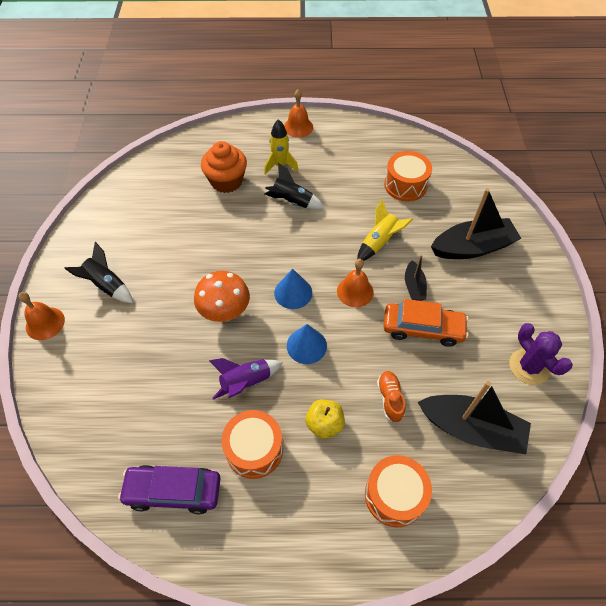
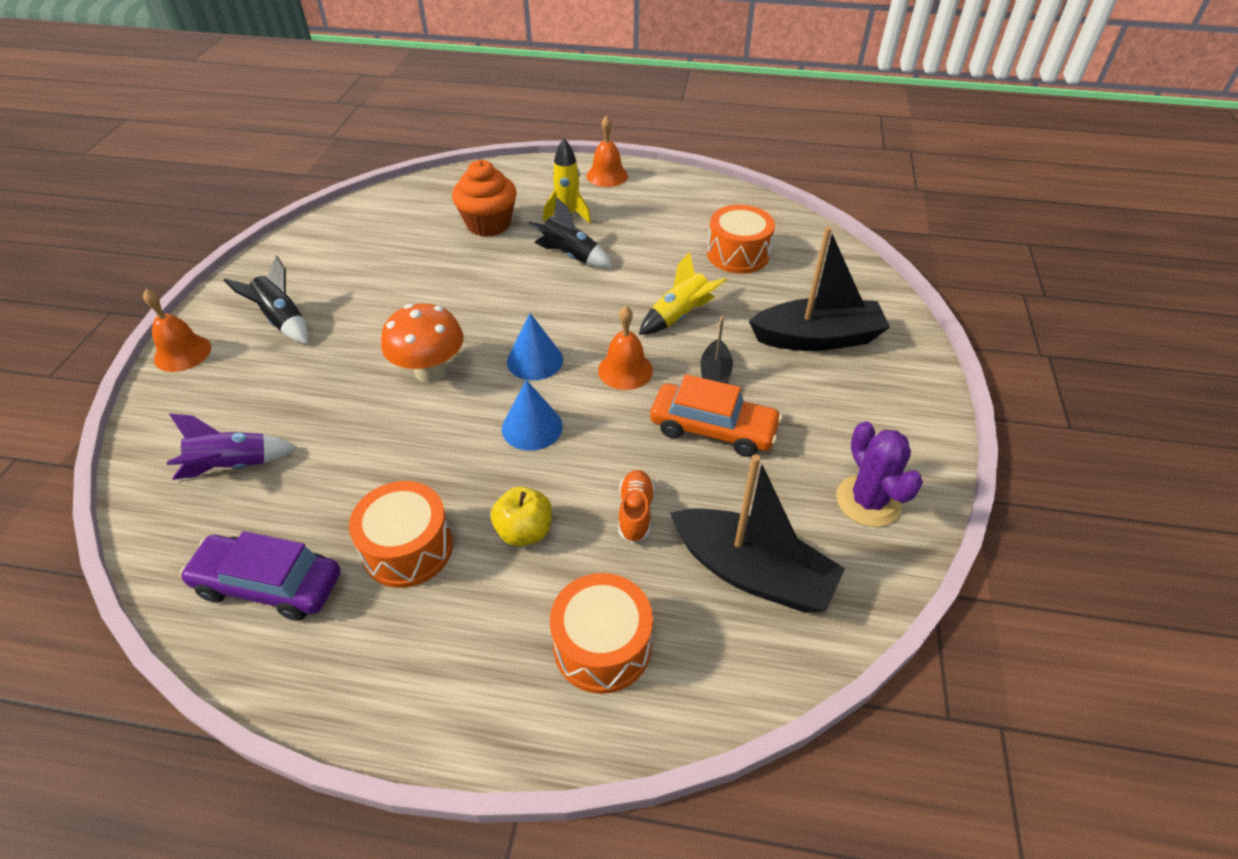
camera: 10 degrees right, 10 degrees down
purple rocket [209,358,282,400] -> purple rocket moved to [167,414,297,480]

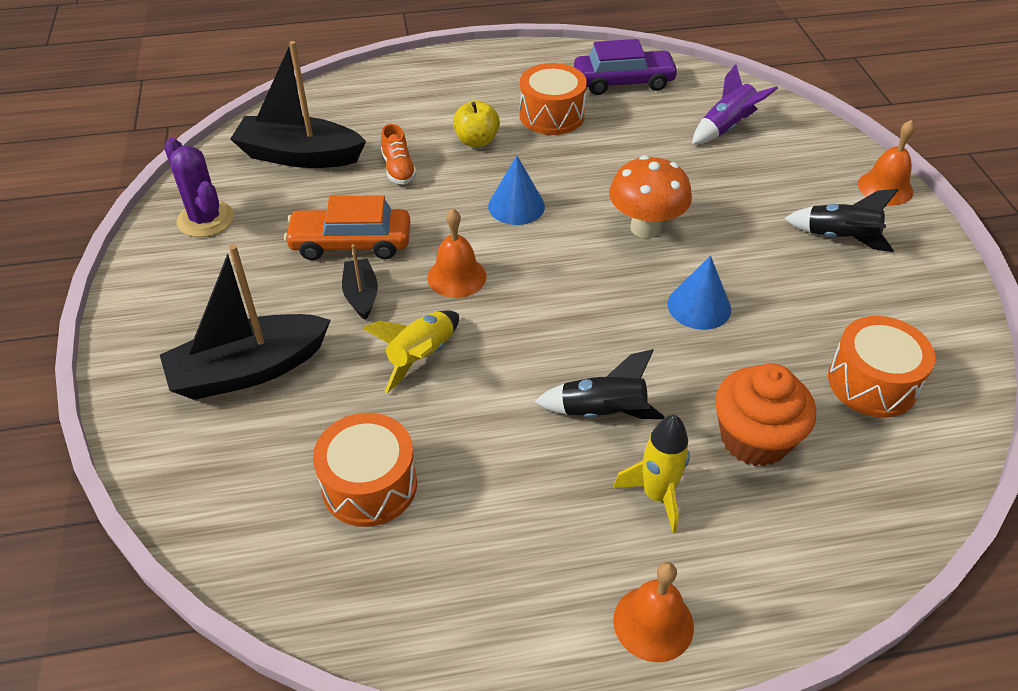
camera: 160 degrees right, 0 degrees up
blue cone [507,313,563,380] -> blue cone moved to [668,256,731,330]
orange drum [550,573,653,694] -> orange drum moved to [828,316,935,418]

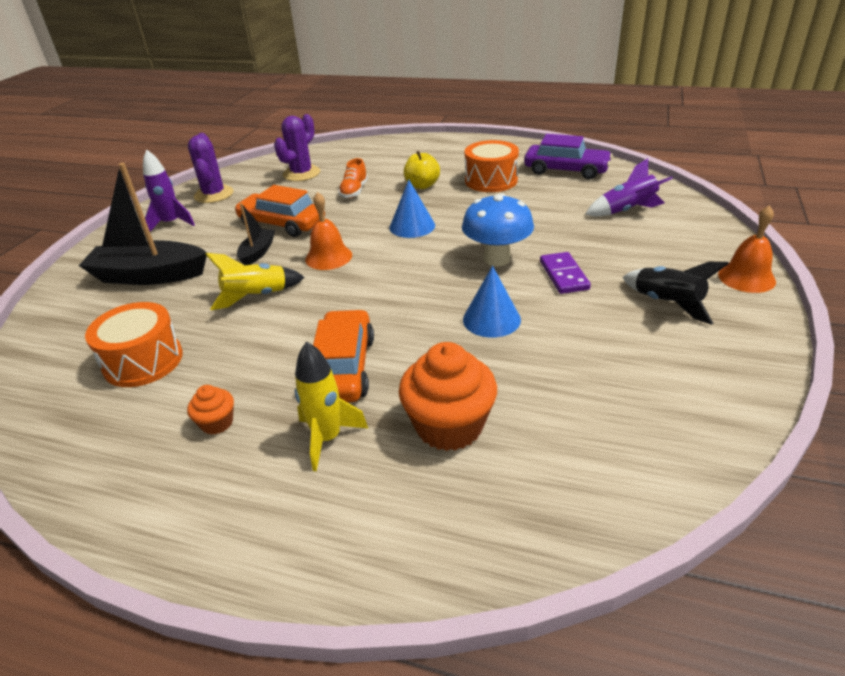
camera: 30 degrees right, 10 degrees down
black boat [230,41,366,168] -> purple cactus [274,114,320,181]
black rocket [535,349,665,419] -> orange car [313,309,374,403]
orange mushroom [609,155,692,238] -> blue mushroom [462,193,534,266]
orange bell [613,562,694,662] -> none
orange drum [828,316,935,418] -> none
none -> purple rocket [143,149,195,232]
none -> orange cupcake [187,385,234,435]
none -> purple domino [540,252,591,294]

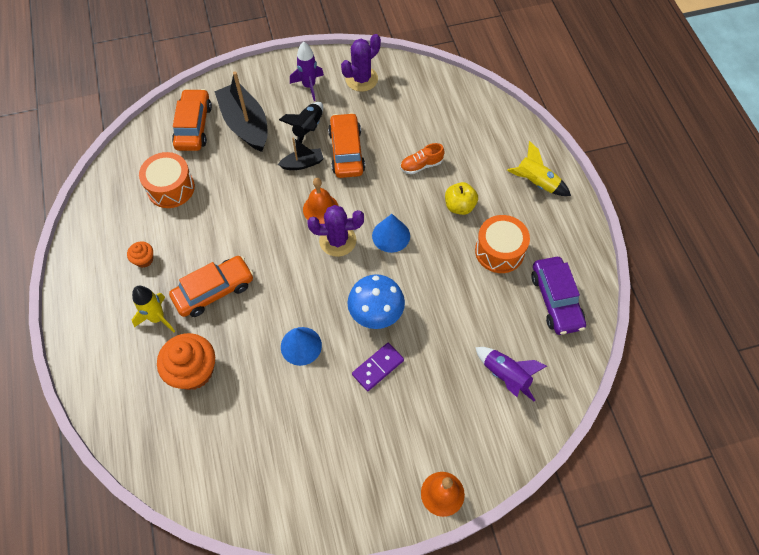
camera: 55 degrees right, 25 degrees up
yellow rocket [205,253,305,310] -> yellow rocket moved to [507,141,571,196]
purple cactus [274,114,320,181] -> purple cactus moved to [308,205,364,257]
black rocket [622,262,729,325] -> black rocket moved to [279,102,323,151]
none -> orange car [172,89,212,151]

